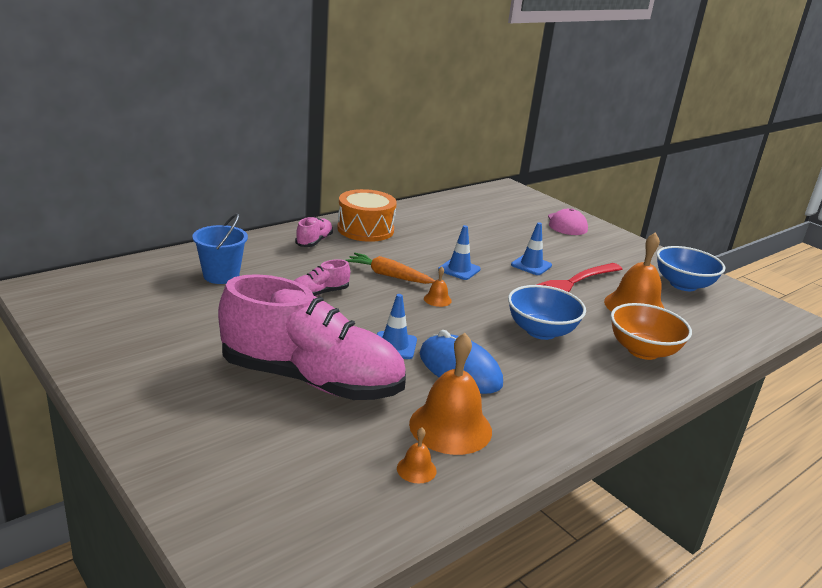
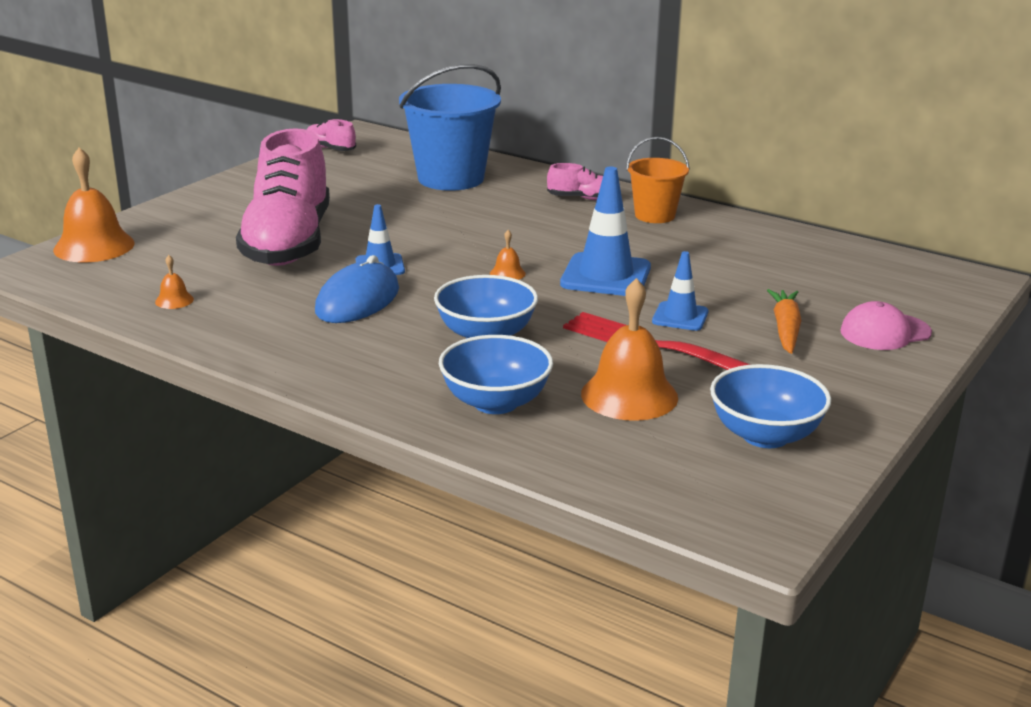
camera: 75 degrees right, 0 degrees up
blue bucket [192,213,248,284] -> blue bucket [399,64,501,191], size x1.75
pink shoe [294,259,350,296] -> pink shoe moved to [306,119,356,151]
orange drum [337,189,397,242] -> orange bucket [626,137,690,223]
orange carrot [345,253,435,284] -> orange carrot moved to [767,289,801,354]
orange bell [409,333,492,455] -> orange bell moved to [53,147,135,262]
blue traffic cone [438,225,481,280] -> blue traffic cone [560,166,651,296], size x1.73
orange bowl [611,303,692,360] -> blue bowl [439,335,553,414]

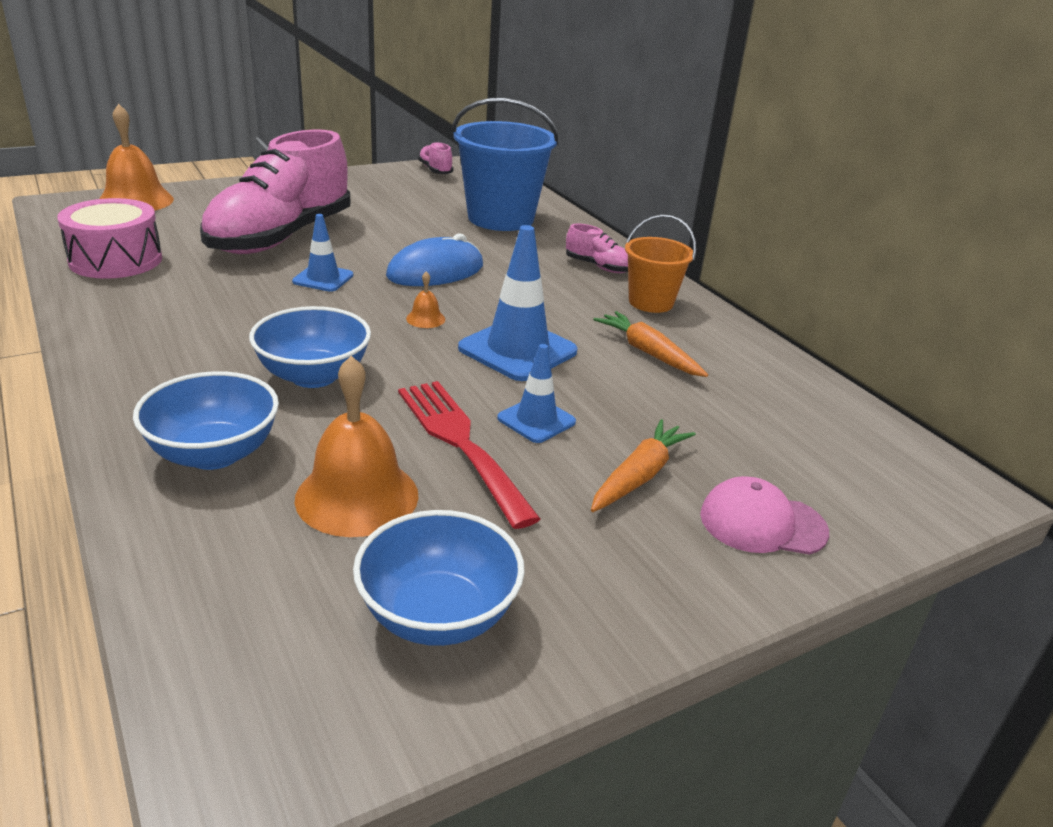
camera: 25 degrees right, 5 degrees up
orange bell [155,255,194,309] -> pink drum [57,198,162,279]
blue mouse [315,255,399,323] -> blue mouse moved to [386,233,483,286]
none -> orange carrot [593,311,708,377]

